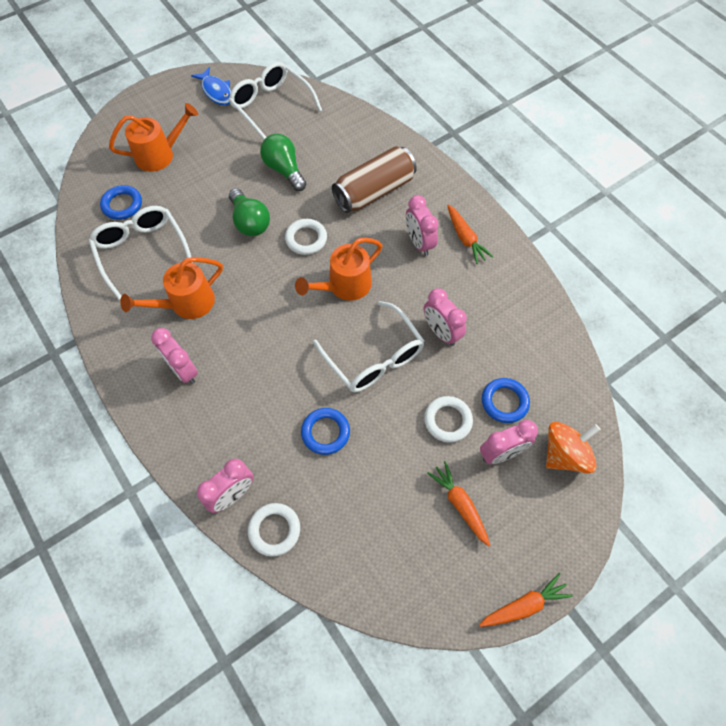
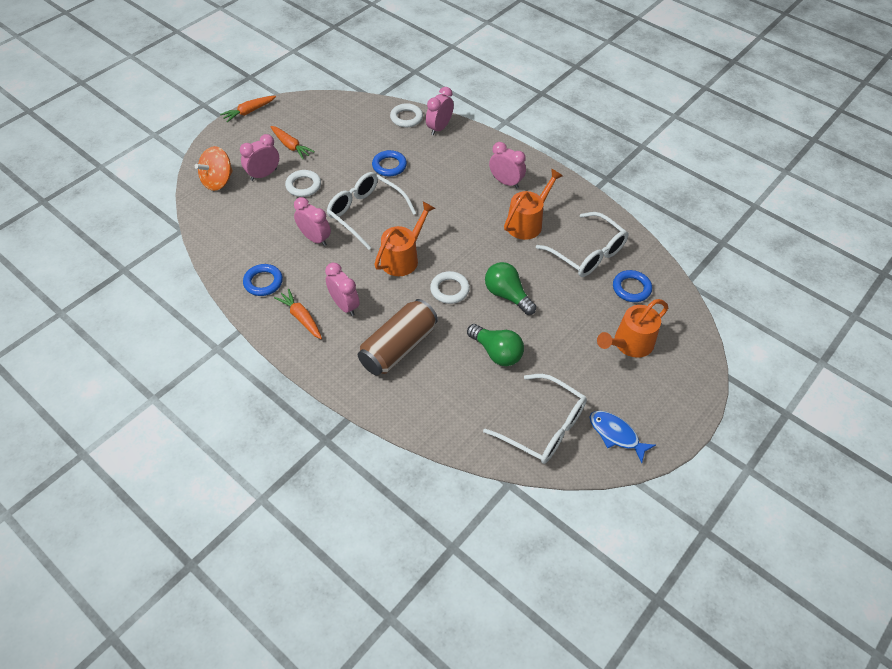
camera: 165 degrees right, 10 degrees down
blue ring [482,378,530,423] -> blue ring moved to [243,264,283,296]

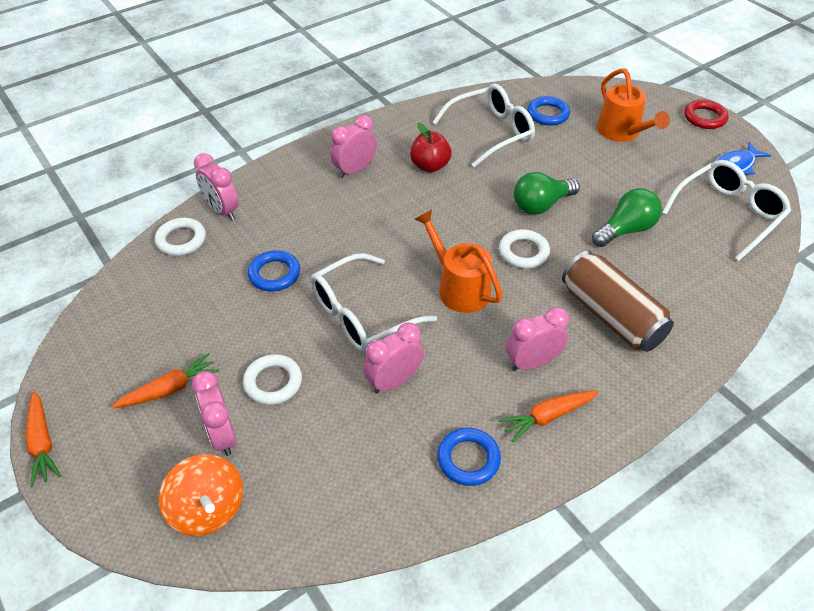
camera: 75 degrees left, 5 degrees down
orange watering can [504,169,563,240] -> red apple [410,123,451,173]
none -> red ring [684,100,729,129]

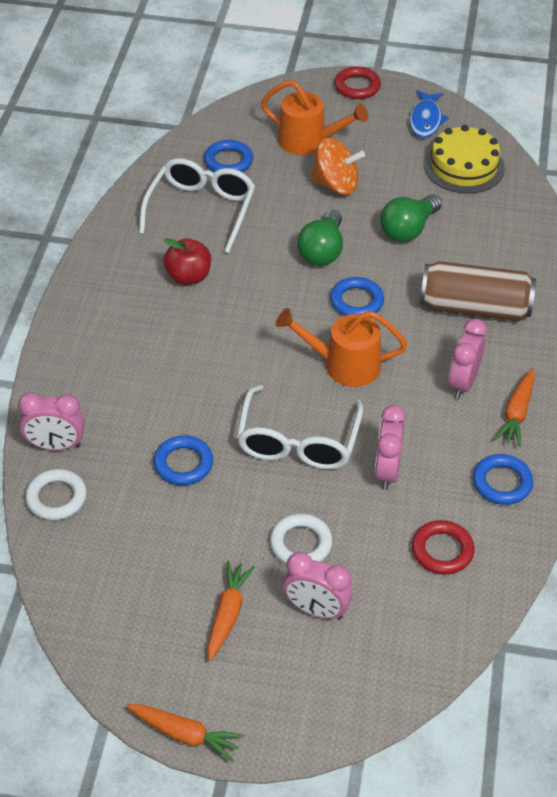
camera: 45 degrees left, 0 degrees up
orange spinning top [159,454,243,536] -> orange spinning top moved to [311,138,365,195]
pink clock [330,115,377,178] -> none
white ring [499,229,550,269] -> blue ring [330,277,384,316]
green light bulb [592,188,662,247] -> green light bulb turned 150 degrees counterclockwise [380,194,442,242]
white glasses [662,160,791,261] -> yellow cake [424,125,505,194]
none -> red ring [412,520,474,575]

